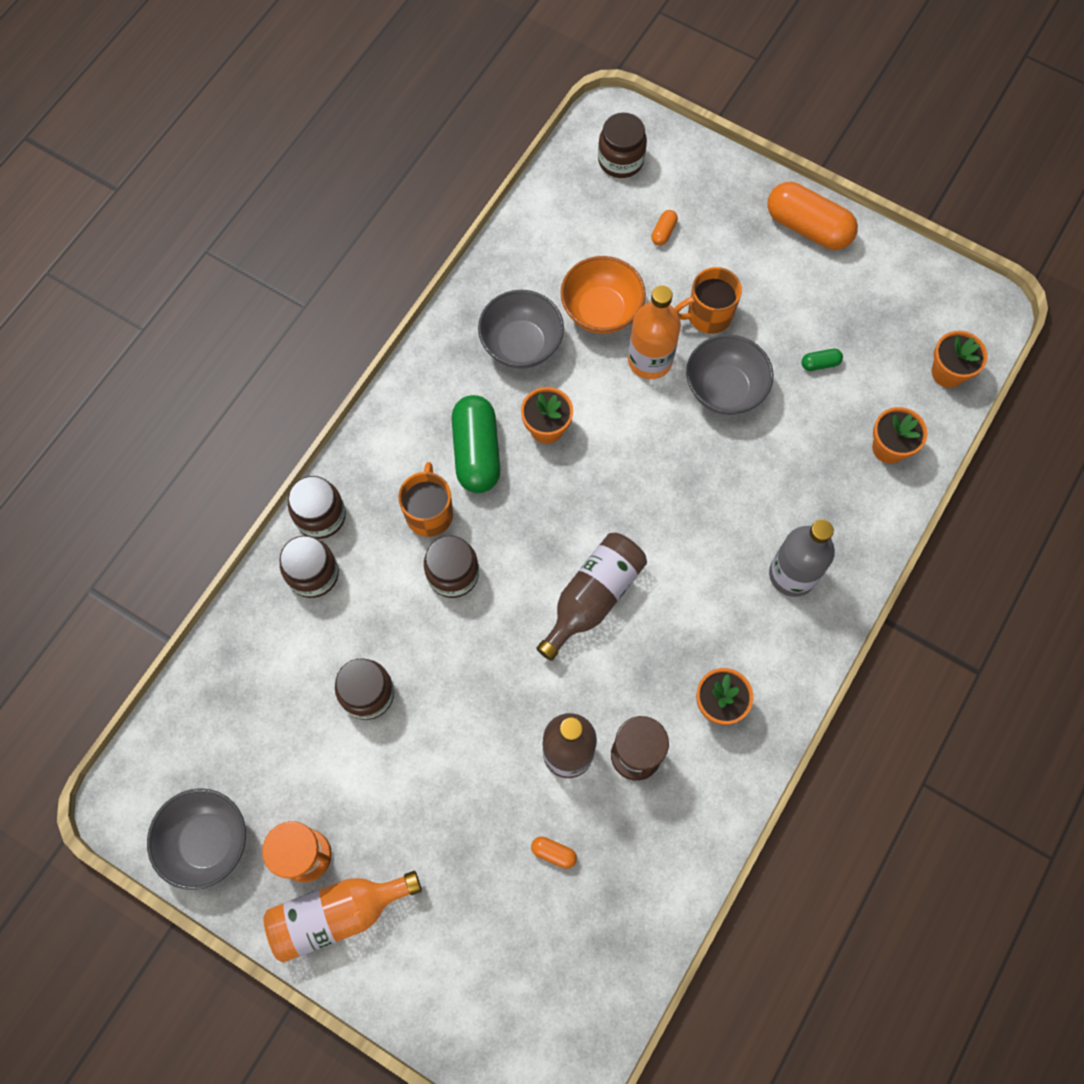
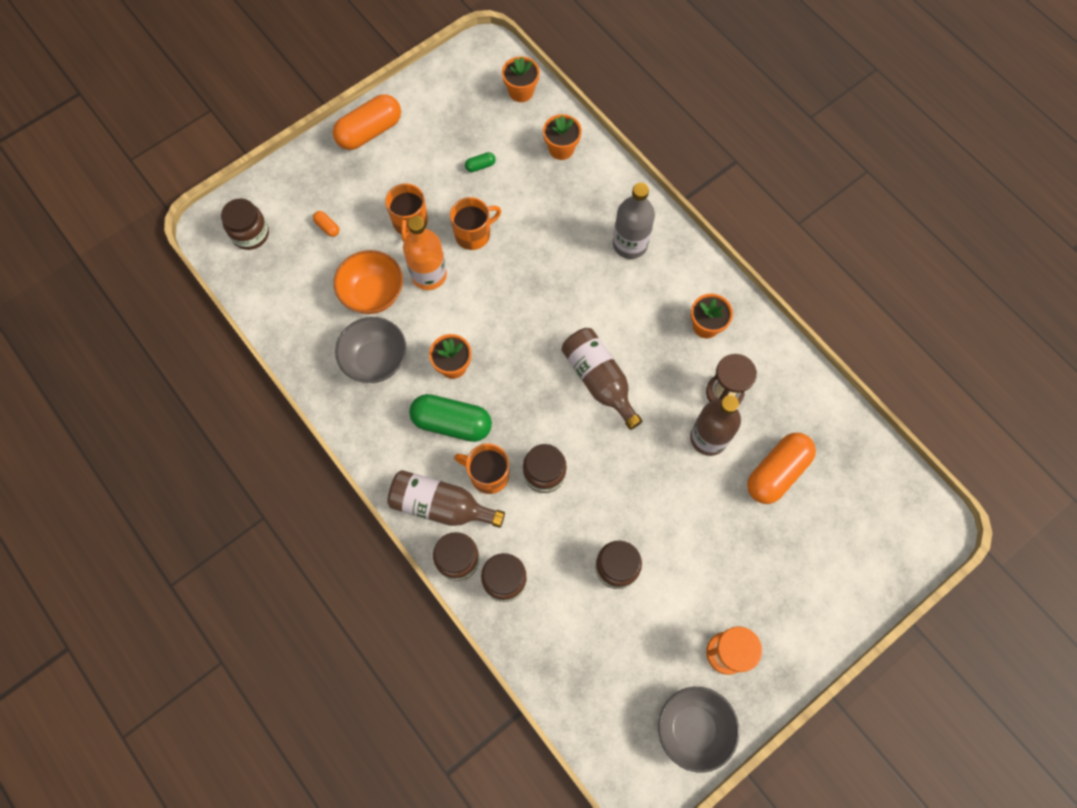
camera: 70 degrees left, 0 degrees up
orange bottle [263,871,422,962] -> none
orange capsule [531,836,577,869] -> orange capsule [747,433,816,504], size x2.37
grey bowl [686,334,773,415] -> orange mug [450,197,501,250]
green capsule [801,349,843,371] -> green capsule turned 60 degrees clockwise [465,152,496,172]
none -> brown bottle [387,470,505,528]

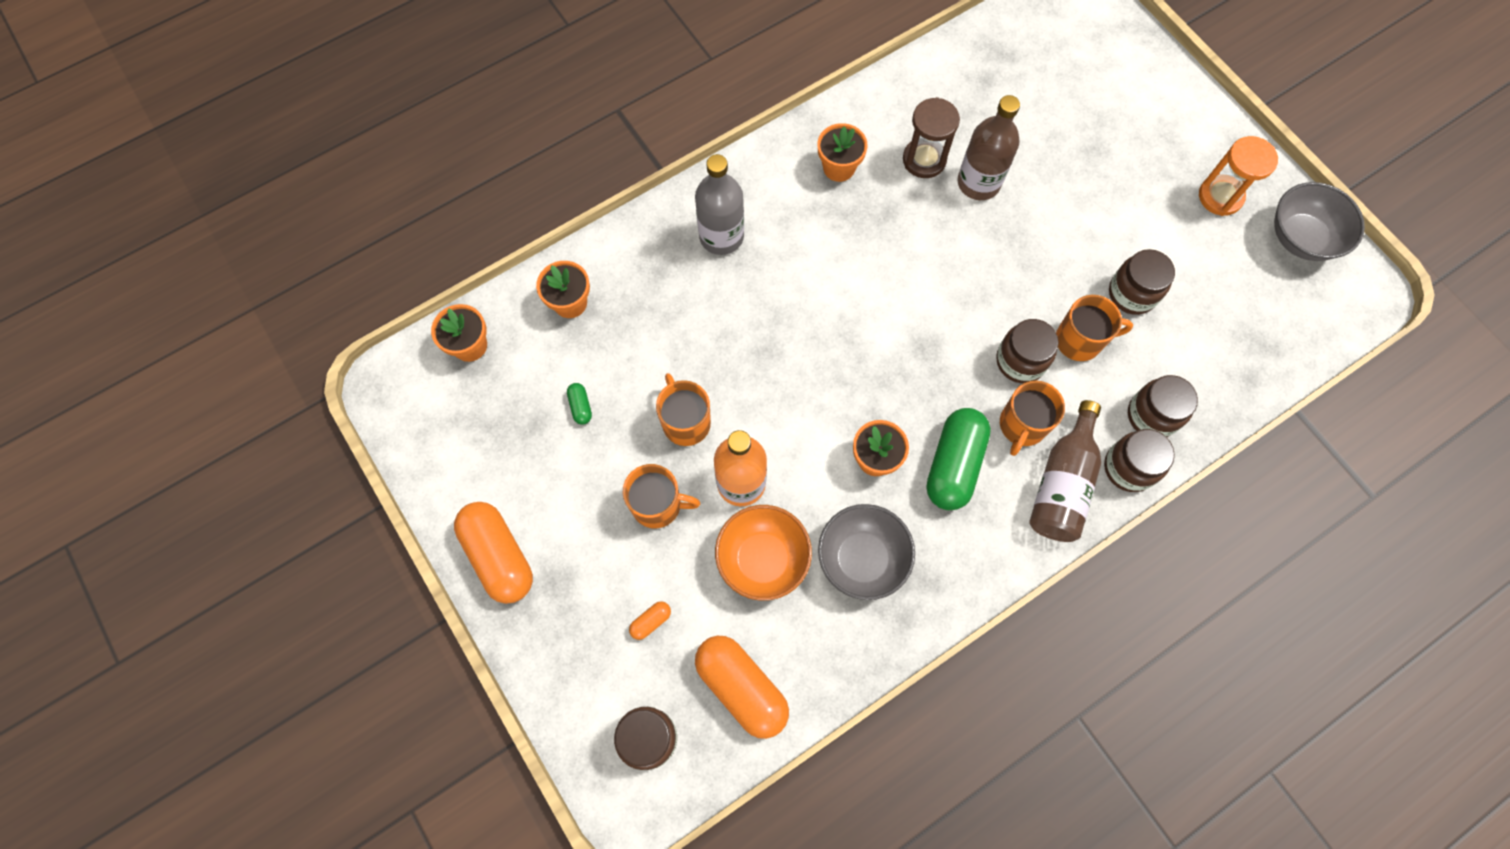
camera: 85 degrees left, 0 degrees up
brown bottle [561,328,642,430] -> none
orange capsule [747,433,816,504] -> orange capsule moved to [695,636,789,739]
none -> orange mug [1056,295,1133,361]

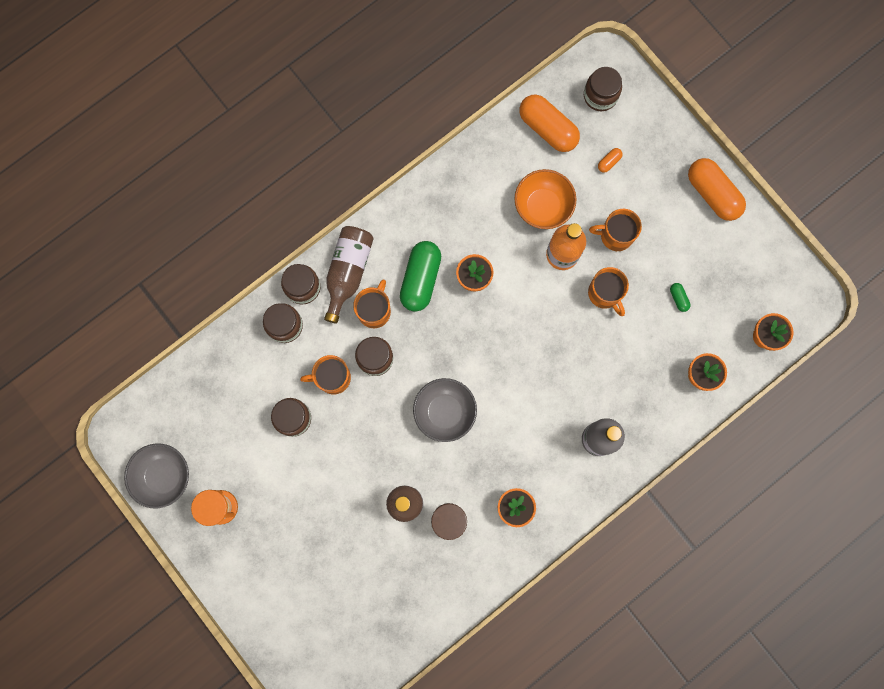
camera: 175 degrees right, 10 degrees up
grey bowl [818,504,915,600] -> grey bowl moved to [413,378,477,442]

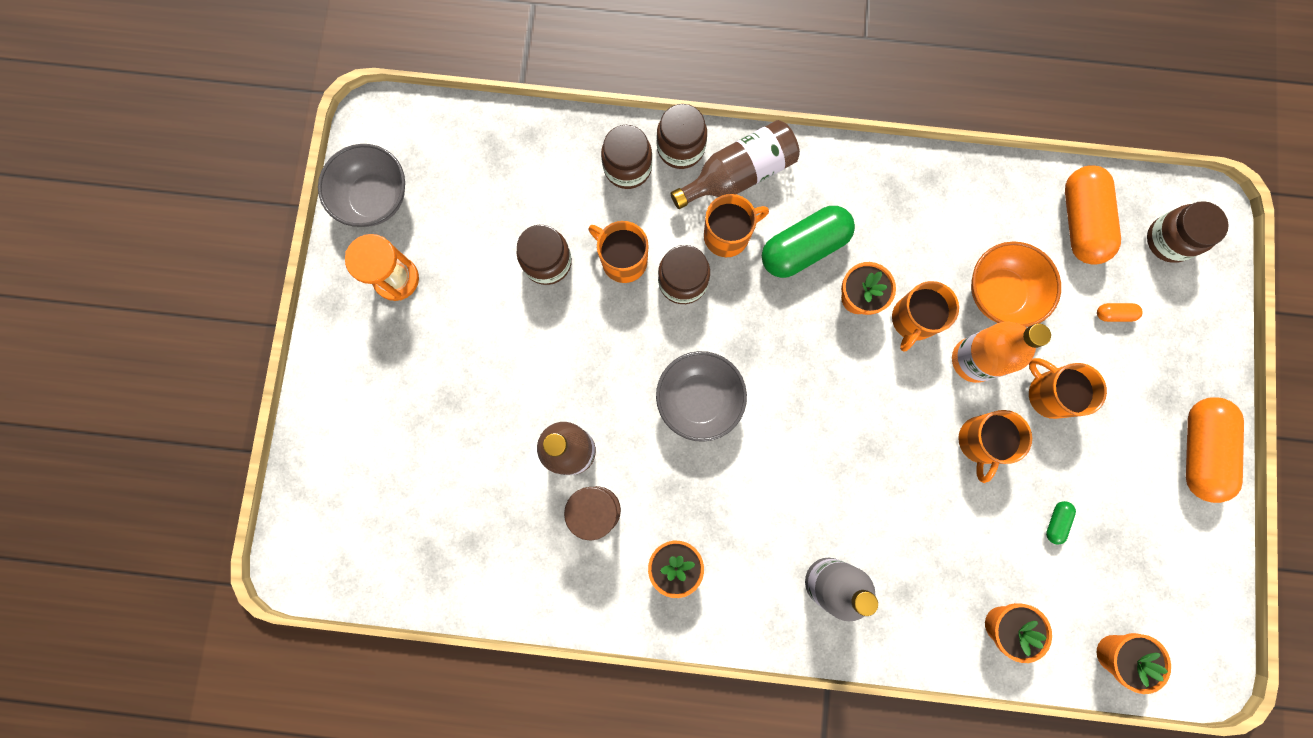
camera: 45 degrees right, 0 degrees up
none -> orange mug [892,281,959,352]

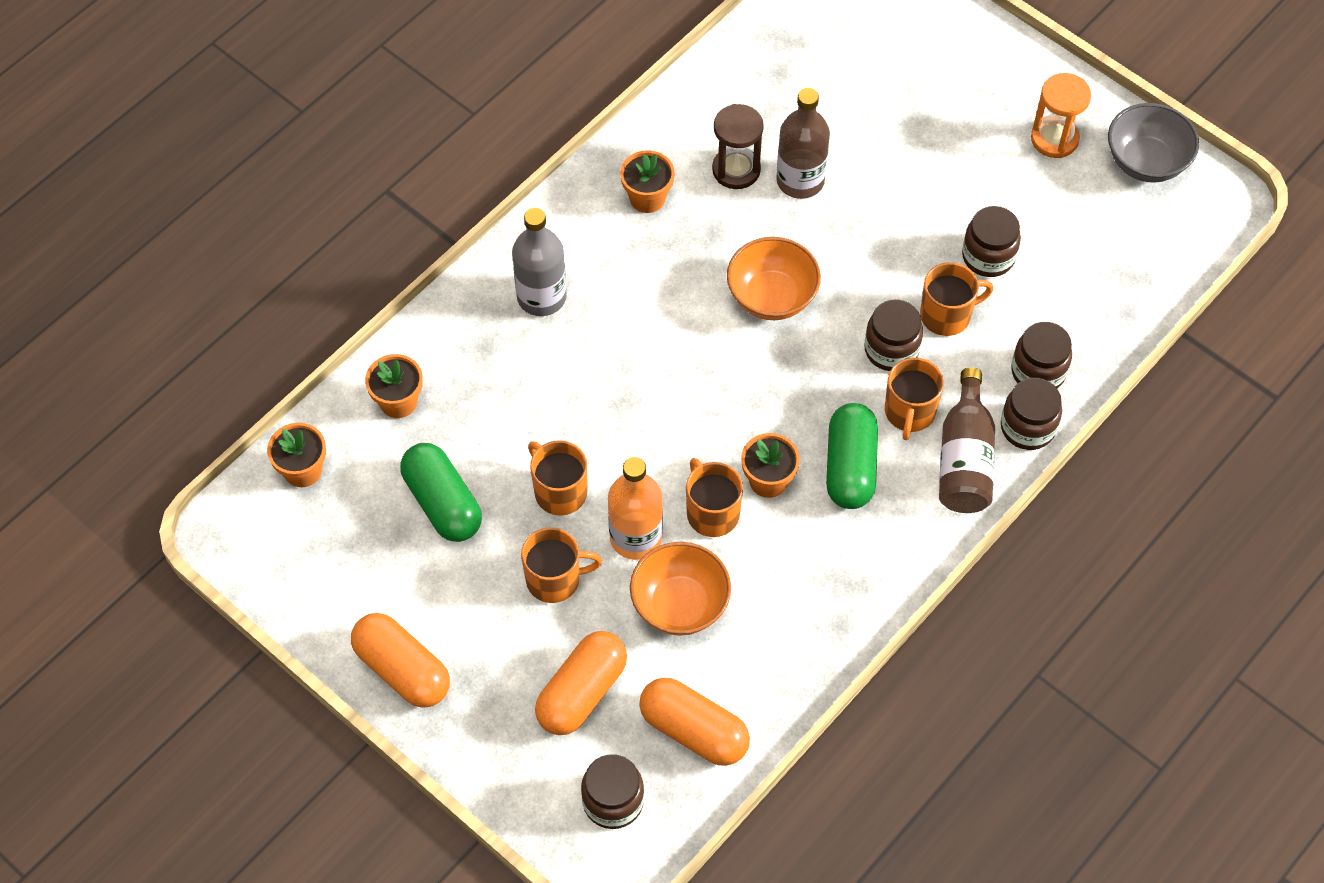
camera: 125 degrees right, 20 degrees down
grey bowl [656,351,747,442] -> orange bowl [727,237,821,320]
green capsule [1046,501,1076,545] -> green capsule [400,443,482,542], size x2.37
orange capsule [1097,303,1143,322] -> orange capsule [535,631,627,735], size x2.37

